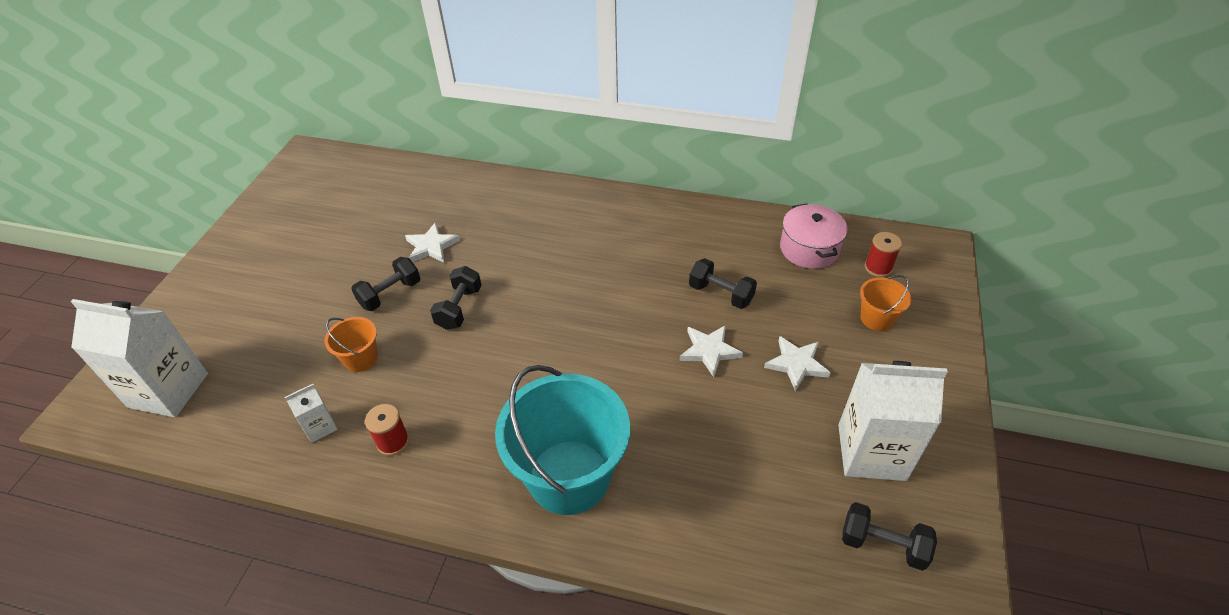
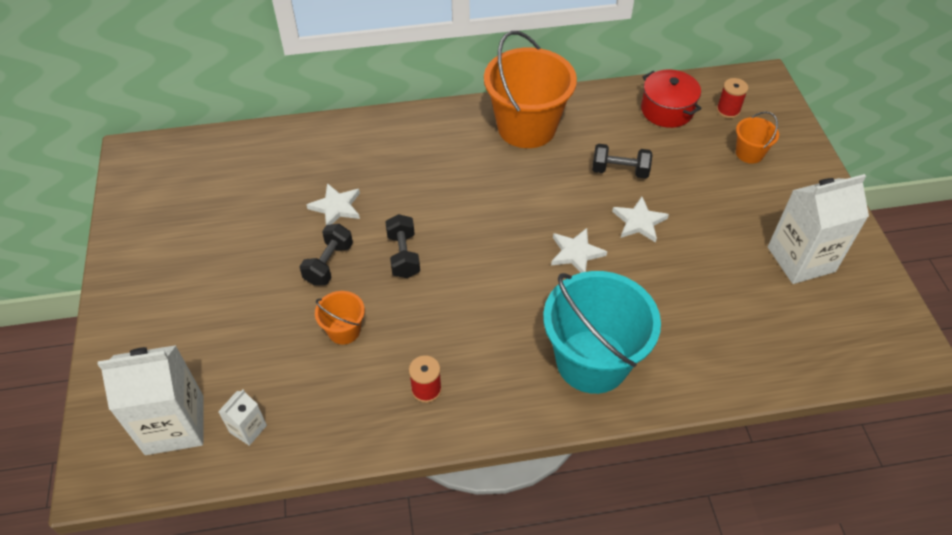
camera: 25 degrees left, 5 degrees up
white carton [285,384,337,443] -> white carton moved to [218,390,267,446]
white star [764,336,831,391] -> white star moved to [551,228,607,273]
pink pot [780,204,848,269] -> red pot [641,69,702,128]
black dumbbell [842,502,937,571] -> none
none -> orange bucket [484,31,577,148]

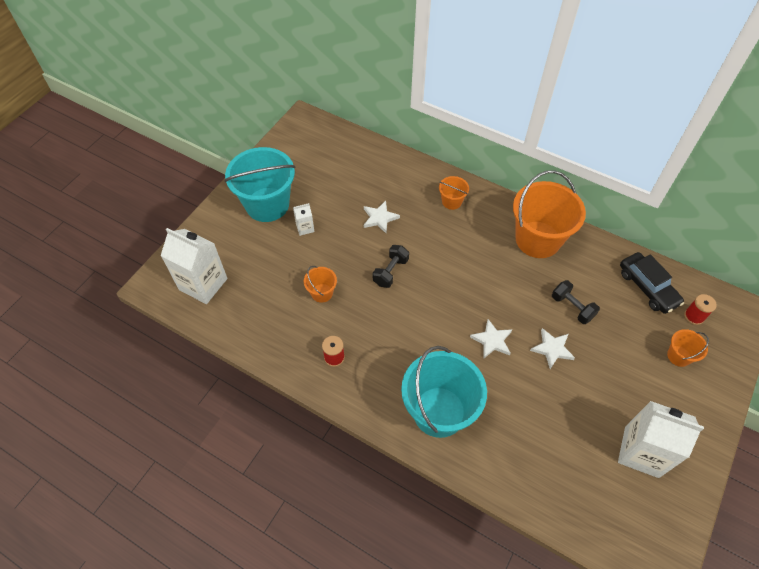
camera: 40 degrees right, 5 degrees up
white carton [218,390,267,446] -> white carton moved to [293,203,314,236]
black dumbbell [299,224,353,286] -> none
red pot [641,69,702,128] -> black car [620,252,684,314]
none -> turquoise bucket [224,147,296,222]
none -> orange bucket [439,176,469,210]

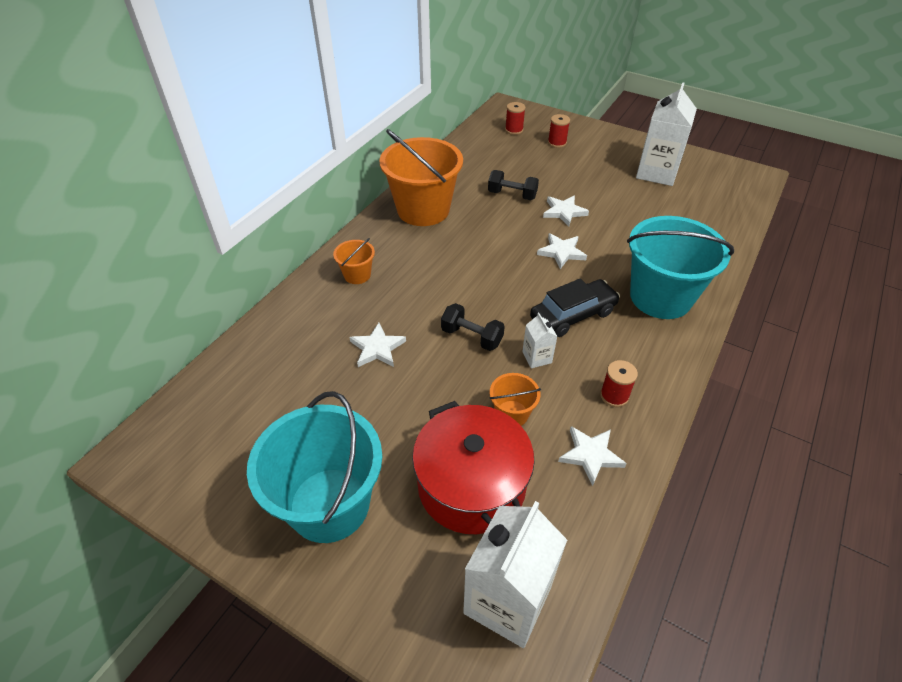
camera: 90 degrees left, 10 degrees down
white carton [293,203,314,236] -> white carton moved to [522,312,558,368]
black dumbbell [552,280,600,324] -> black dumbbell turned 60 degrees clockwise [488,170,539,200]
black car [620,252,684,314] -> black car moved to [530,278,620,337]
orange bucket [667,329,709,367] -> red spool [548,114,570,148]
none -> red pot [412,401,534,534]
none -> white star [558,426,627,486]

